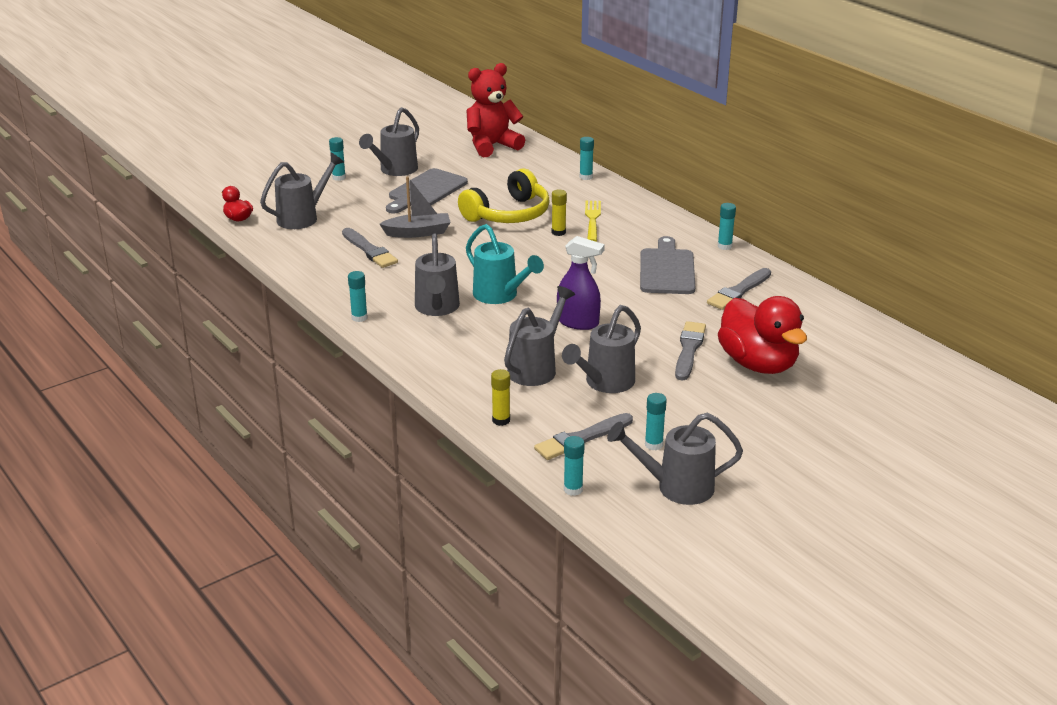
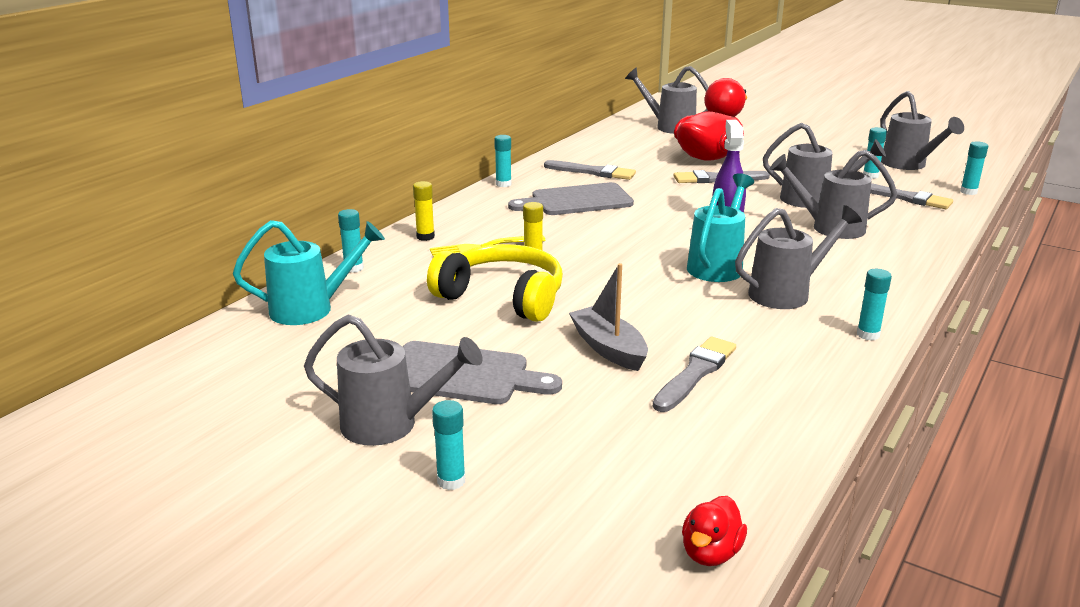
camera: 110 degrees left, 5 degrees down
grey watering can [260,153,344,229] -> grey watering can moved to [625,66,709,134]
red teddy bear [466,63,525,157] -> none
yellow glue stick [491,369,510,426] -> yellow glue stick moved to [413,181,435,241]
none -> turquoise watering can [233,220,385,325]

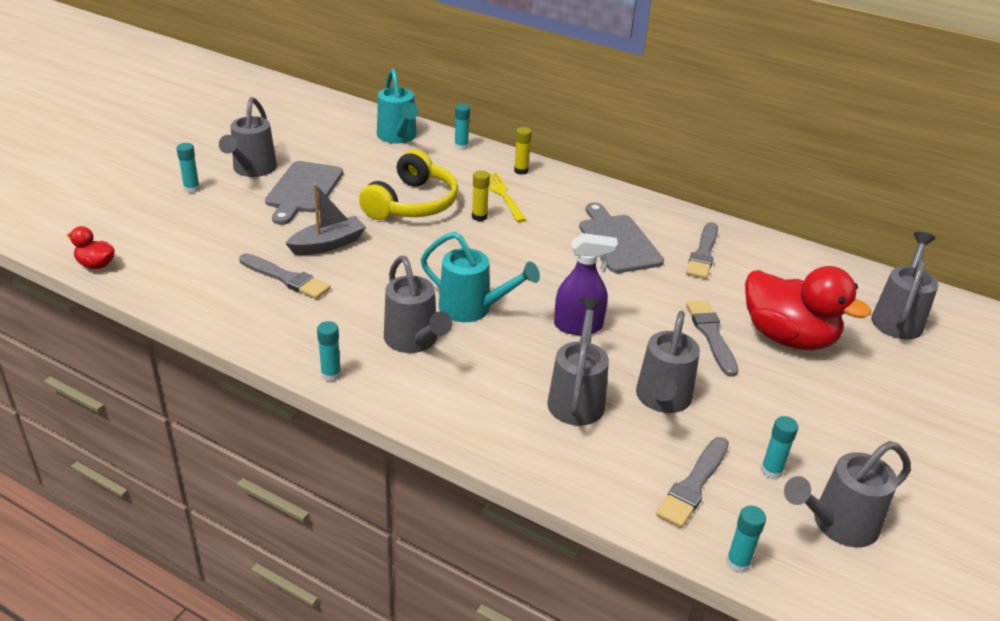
camera: 85 degrees right, 10 degrees up
turquoise glue stick [494,135,512,187] -> none

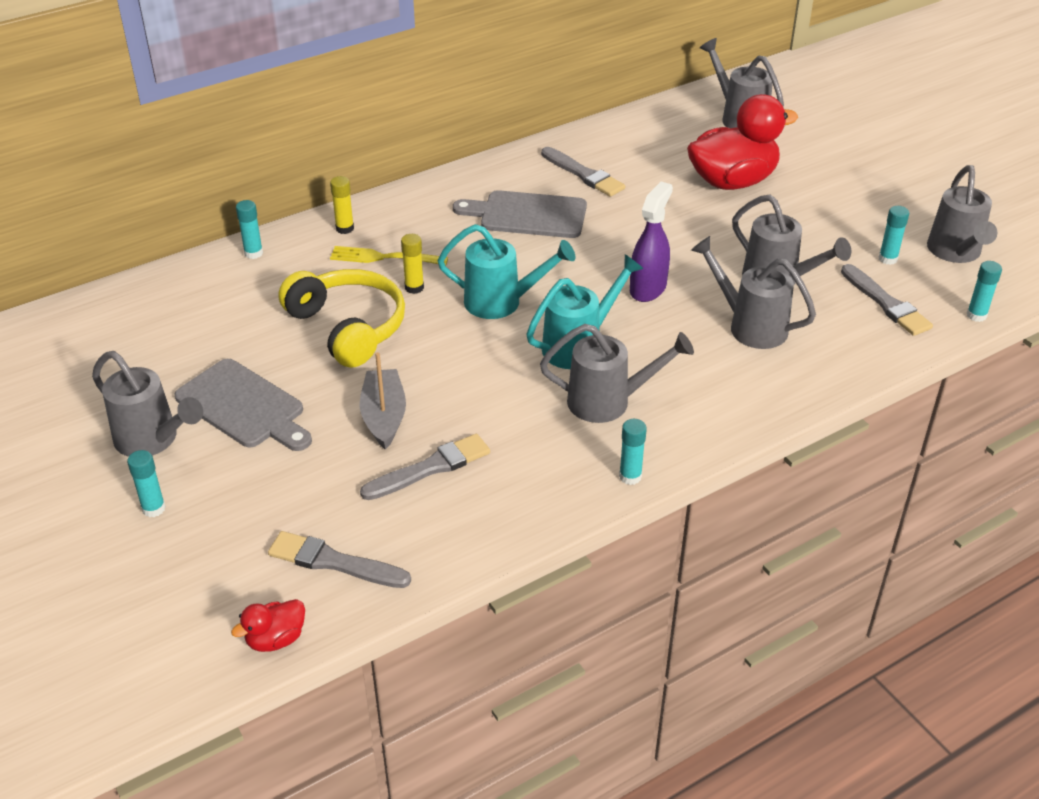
camera: 60 degrees left, 5 degrees up
turquoise watering can [377,69,418,144] -> turquoise watering can moved to [437,224,575,319]
grey brush [686,300,738,377] -> grey brush moved to [268,531,411,588]

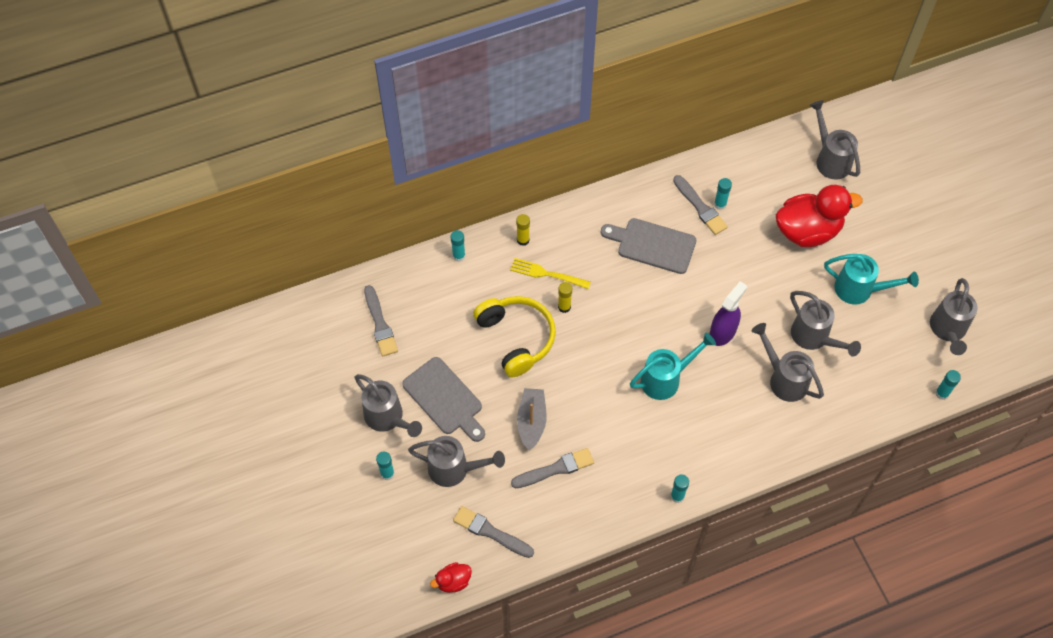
camera: 10 degrees right, 20 degrees up
turquoise watering can [437,224,575,319] -> turquoise watering can moved to [824,254,919,304]
grey watering can [540,324,694,423] -> grey watering can moved to [408,436,505,487]
grey brush [841,264,933,336] -> grey brush moved to [364,285,398,356]
turquoise glue stick [879,206,909,265] -> turquoise glue stick moved to [714,178,732,210]

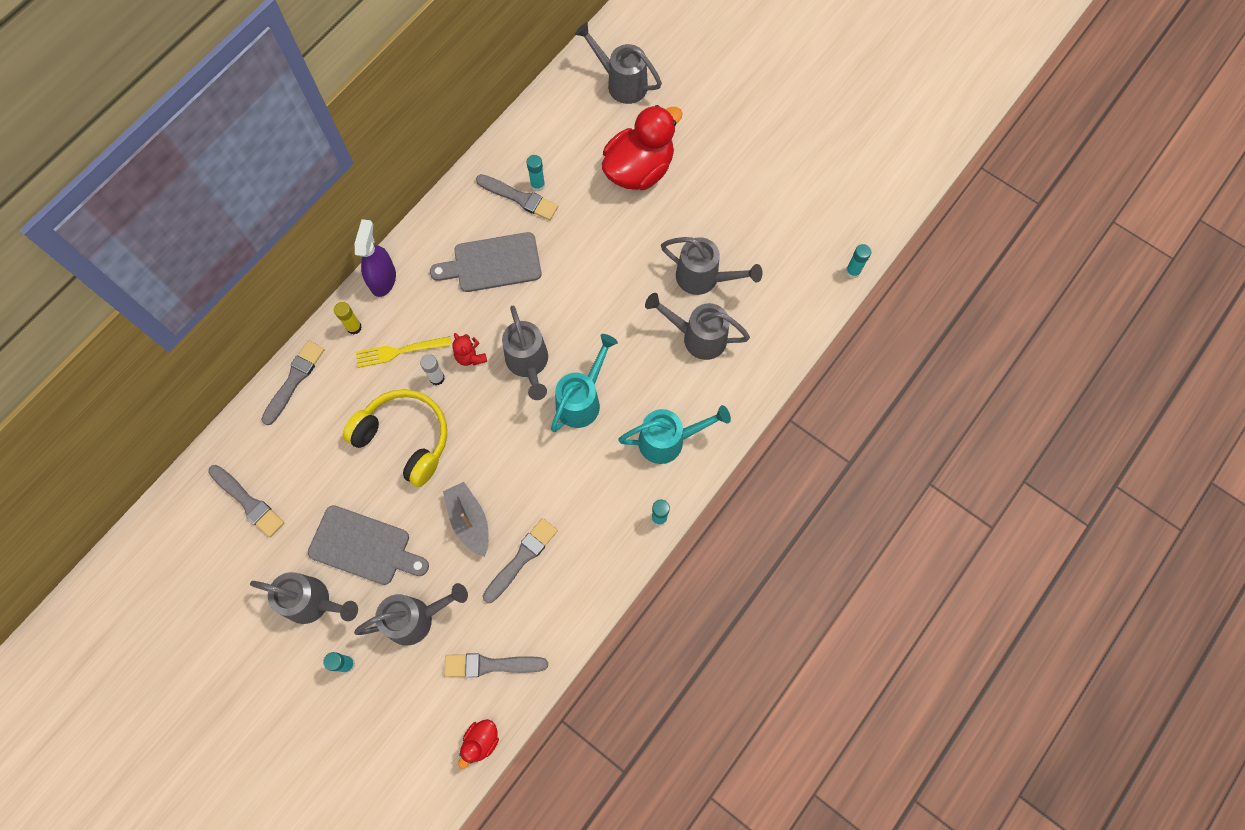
camera: 30 degrees left, 10 degrees up
turquoise glue stick [450,230,465,262] -> grey brush [261,340,324,425]
yellow glue stick [558,282,572,313] -> white glue stick [420,354,445,385]
purple spray bottle [710,281,747,346] -> purple spray bottle moved to [355,219,396,297]
turquoise watering can [824,254,919,304] -> turquoise watering can moved to [618,405,731,464]
grey watering can [930,278,978,355] -> grey watering can moved to [502,306,548,400]
none -> red teddy bear [453,333,487,366]

